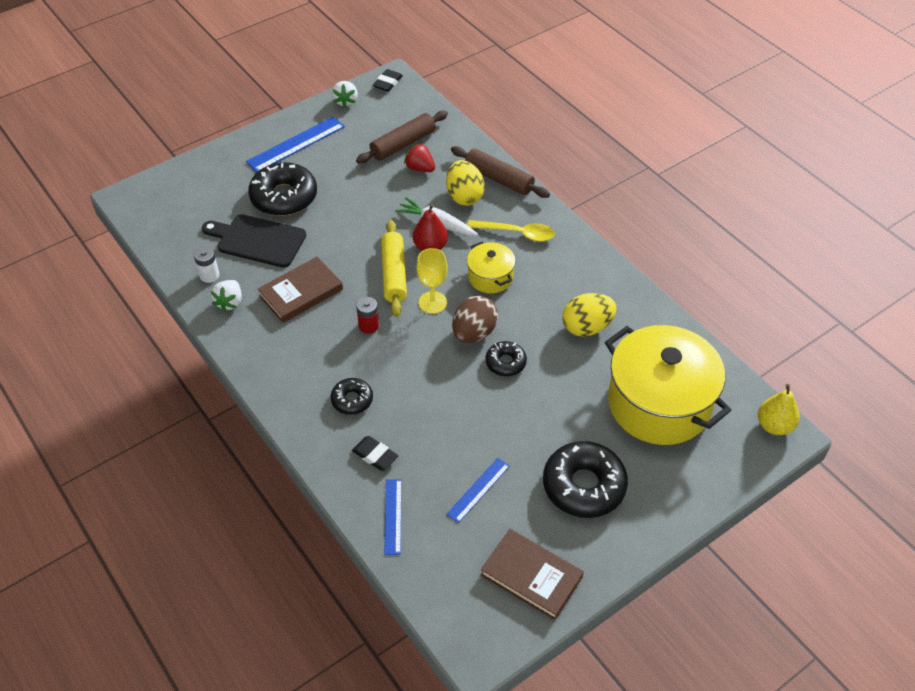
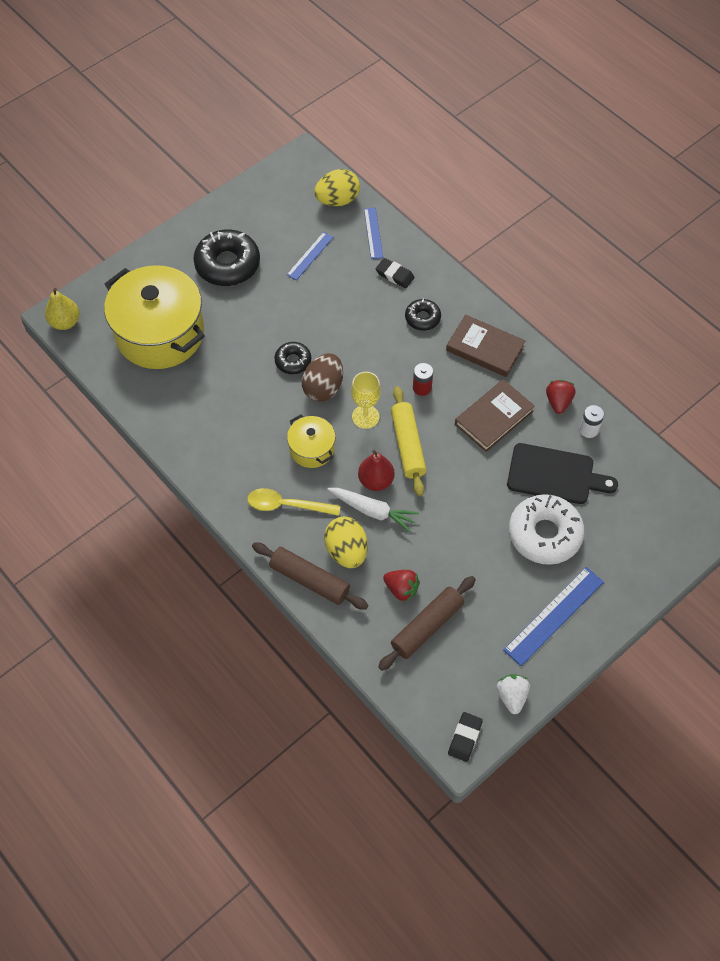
camera: 175 degrees right, 10 degrees up
white strawberry [211,280,242,312] -> red strawberry [546,380,576,414]
black donut [248,162,317,216] -> white donut [509,494,584,565]
brown book [481,529,584,620] -> brown book moved to [446,314,525,377]
yellow egg [562,293,617,337] -> yellow egg moved to [314,169,360,206]

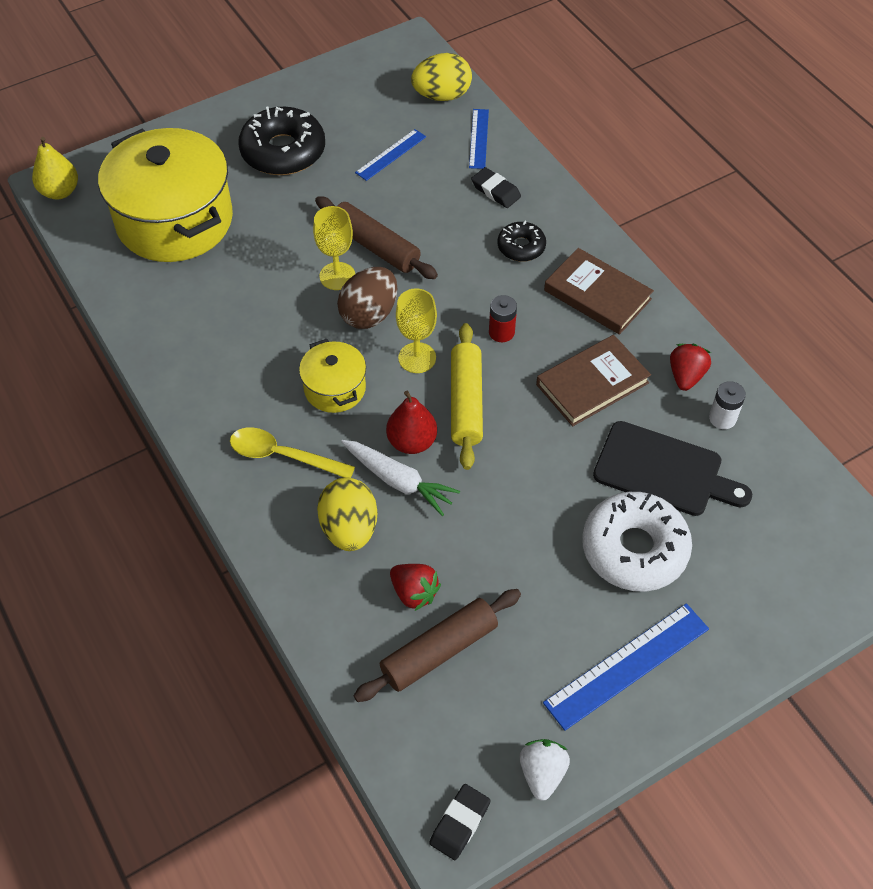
camera: 10 degrees right, 5 degrees down
brown rolling pin [252,542,368,610] -> brown rolling pin moved to [315,196,438,279]
black donut [274,342,311,374] -> yellow goblet [313,206,355,290]

